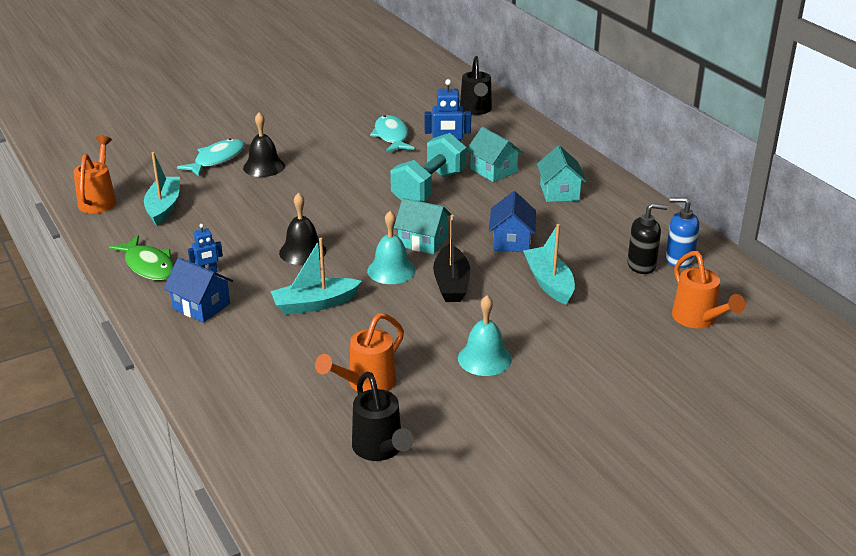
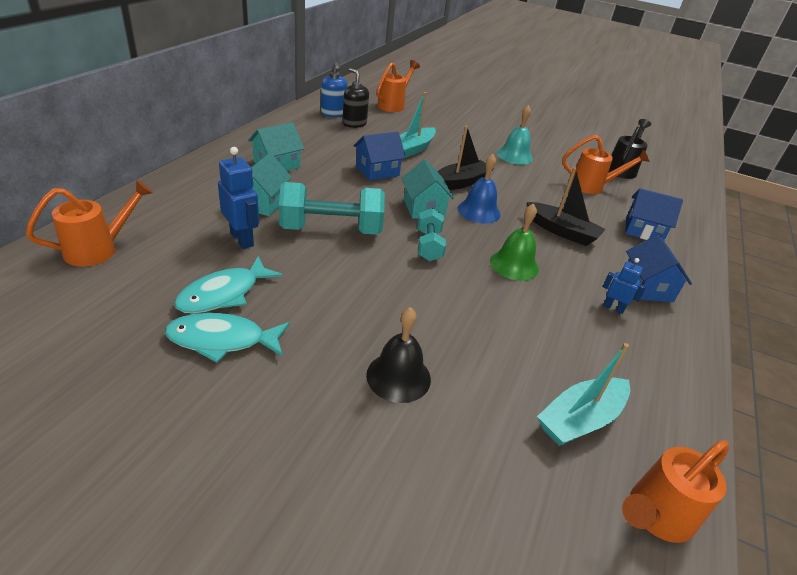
camera: 130 degrees left, 5 degrees up
green fish [108,235,174,280] -> none
turquoise fish [177,138,244,177] -> turquoise fish moved to [165,313,290,363]
turquoise boat [270,238,362,315] -> black boat [527,167,605,246]
black bell [279,193,326,265] -> green bell [490,203,539,281]
turquoise bell [367,211,416,284] -> blue bell [458,154,501,224]
black watering can [460,56,492,115] -> orange watering can [26,180,153,267]
none -> turquoise dumbbell [417,208,446,261]
none -> blue house [625,188,683,240]

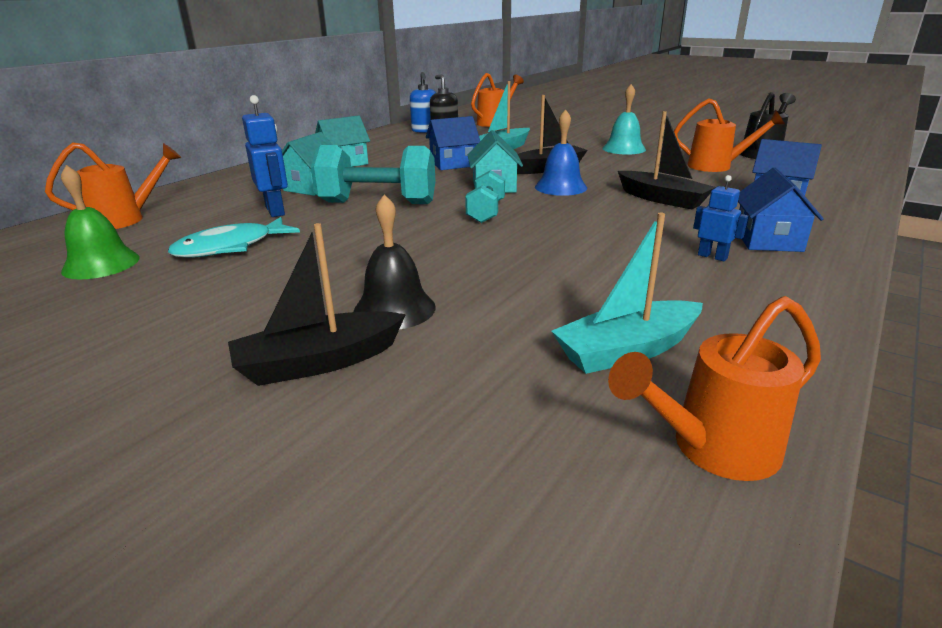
camera: 15 degrees right, 10 degrees down
turquoise fish [165,313,290,363] -> none
green bell [490,203,539,281] -> green bell moved to [61,165,140,279]
none -> black boat [228,223,406,386]

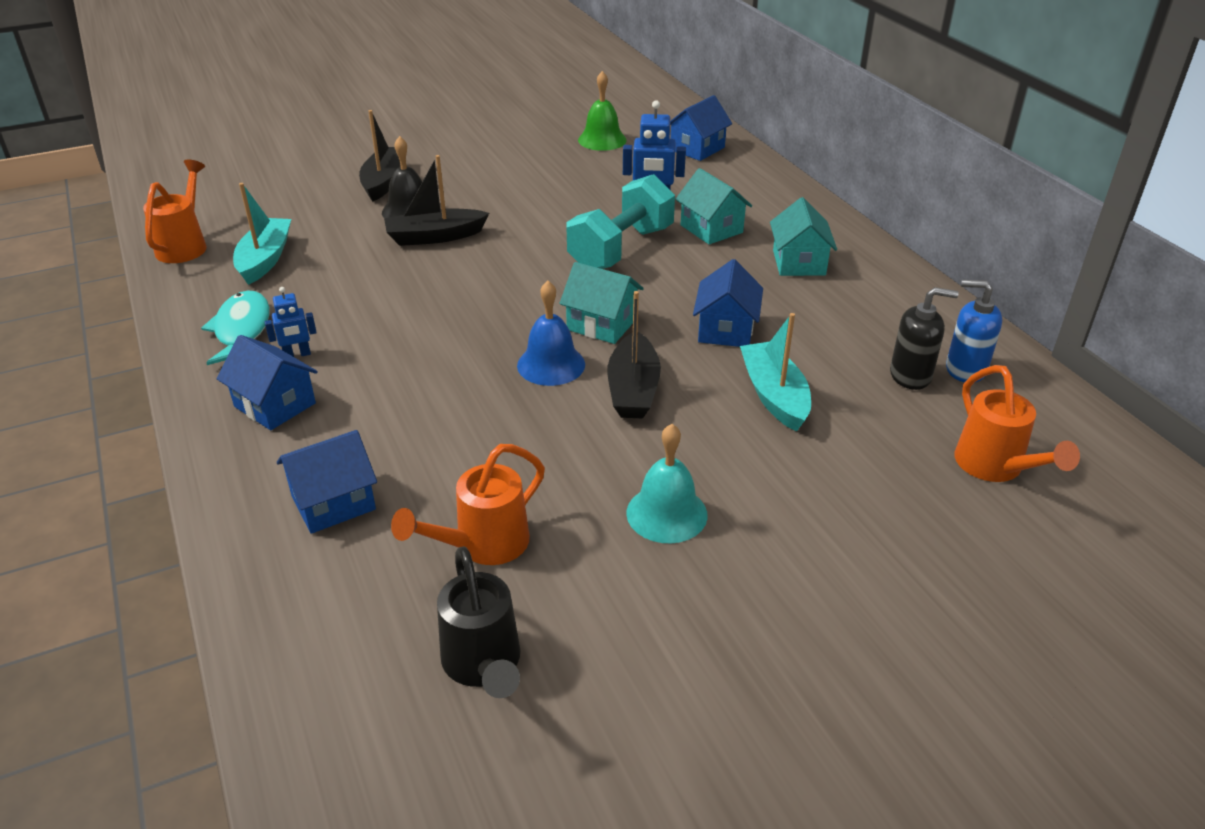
camera: 120 degrees right, 10 degrees up
orange watering can [45,142,182,229] -> blue house [670,95,732,161]
turquoise fish [168,217,300,258] -> turquoise fish moved to [201,290,270,365]
turquoise dumbbell [465,170,505,223] -> none
black boat [618,111,716,209] -> black boat moved to [384,155,489,246]

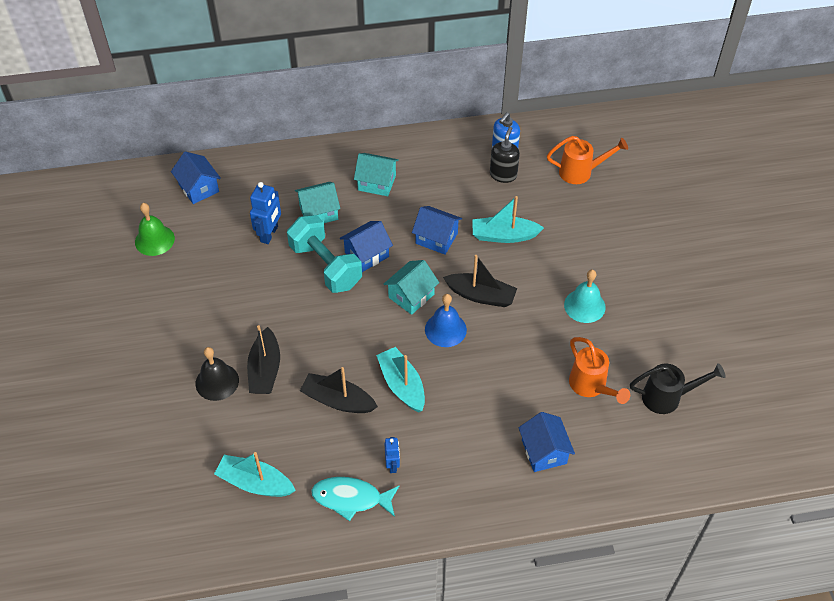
camera: 75 degrees left, 15 degrees up
orange watering can [143,160,207,263] -> none
blue house [217,335,318,430] -> blue house moved to [340,221,393,272]
black boat [359,110,401,202] -> black boat moved to [300,367,378,413]
none -> turquoise boat [376,347,425,412]

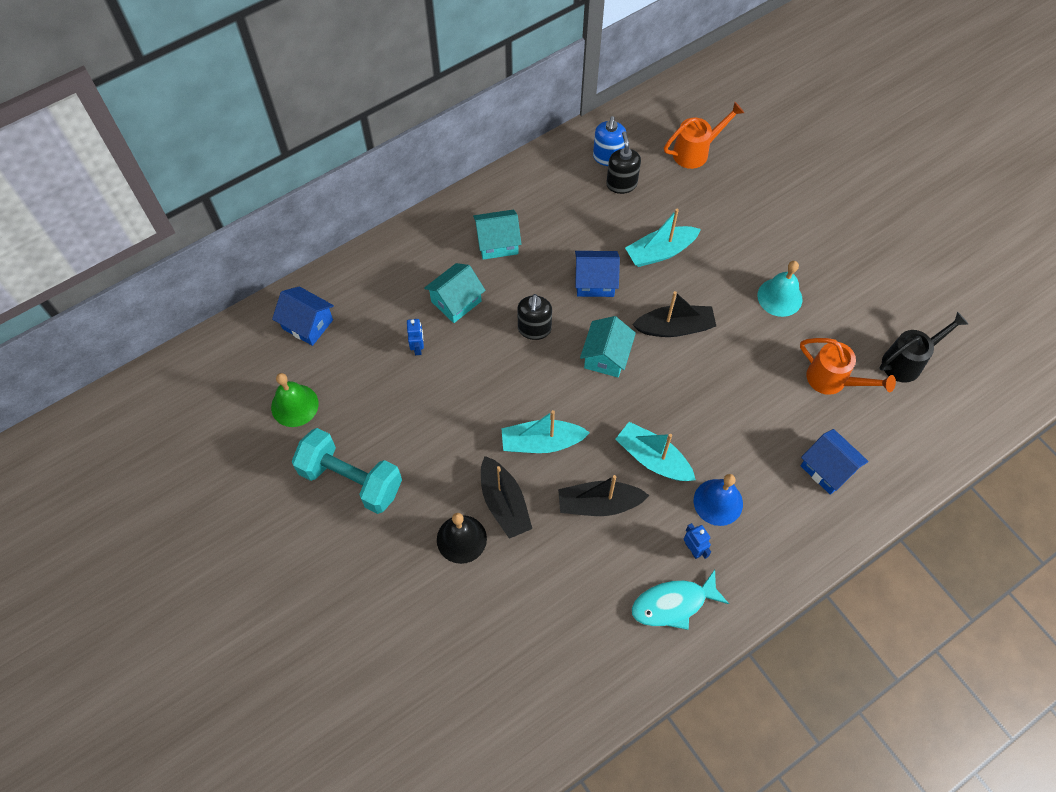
camera: 25 degrees left, 10 degrees up
turquoise boat [214,452,296,497] -> turquoise boat moved to [501,410,590,453]
blue robot [250,182,281,244] -> blue robot [407,319,424,355], size x0.61
turquoise dumbbell [287,215,362,293] -> turquoise dumbbell moved to [292,428,402,514]
blue house [340,221,393,272] -> black soap dispenser [517,294,552,340]
blue bell [425,294,467,347] -> blue bell moved to [694,474,743,526]

